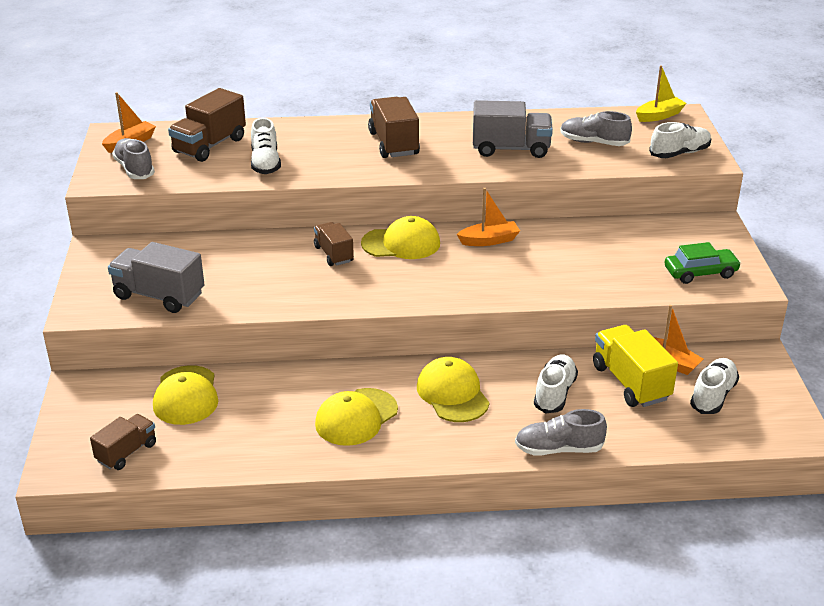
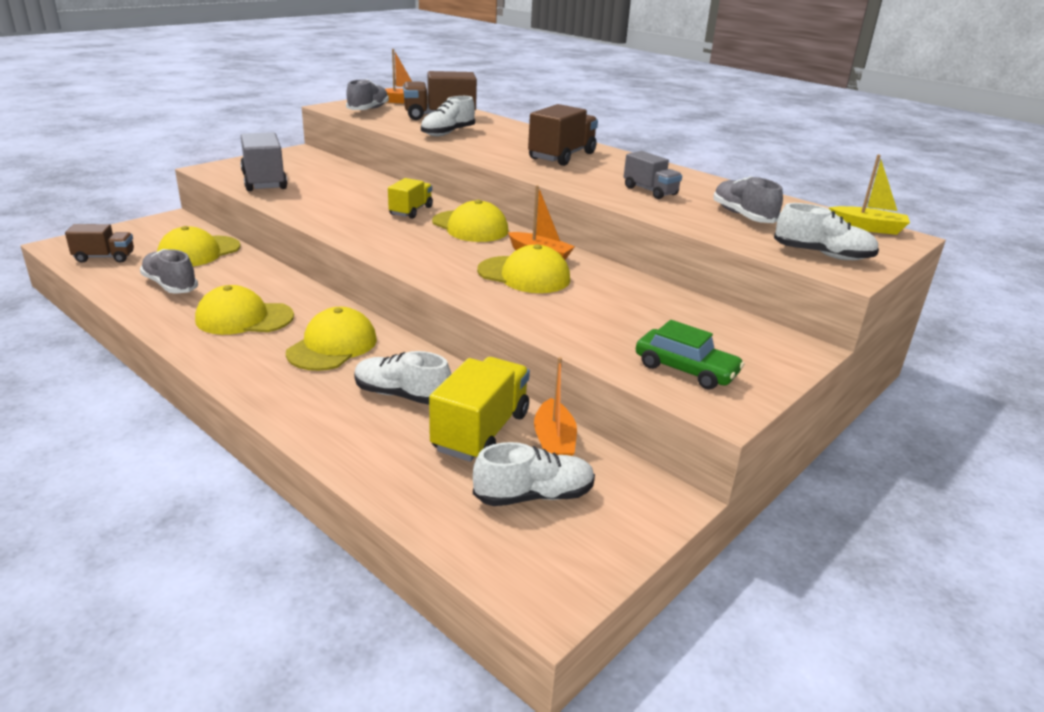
camera: 45 degrees right, 5 degrees down
brown truck [314,222,354,266] -> yellow truck [388,178,433,219]
grey truck [473,100,553,158] -> grey truck [624,151,682,199], size x0.62
grey shoe [515,409,607,455] -> grey shoe moved to [140,249,198,294]
white shoe [534,354,578,413] -> white shoe turned 135 degrees counterclockwise [354,351,451,405]
none -> yellow cap [477,244,570,293]

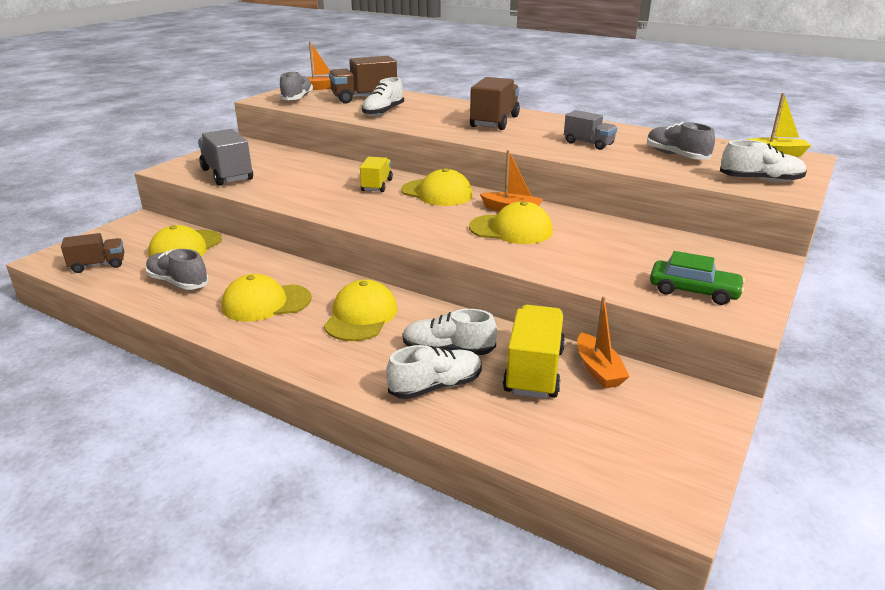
camera: 10 degrees left, 0 degrees up
white shoe [473,442,595,506] -> white shoe moved to [386,345,482,399]

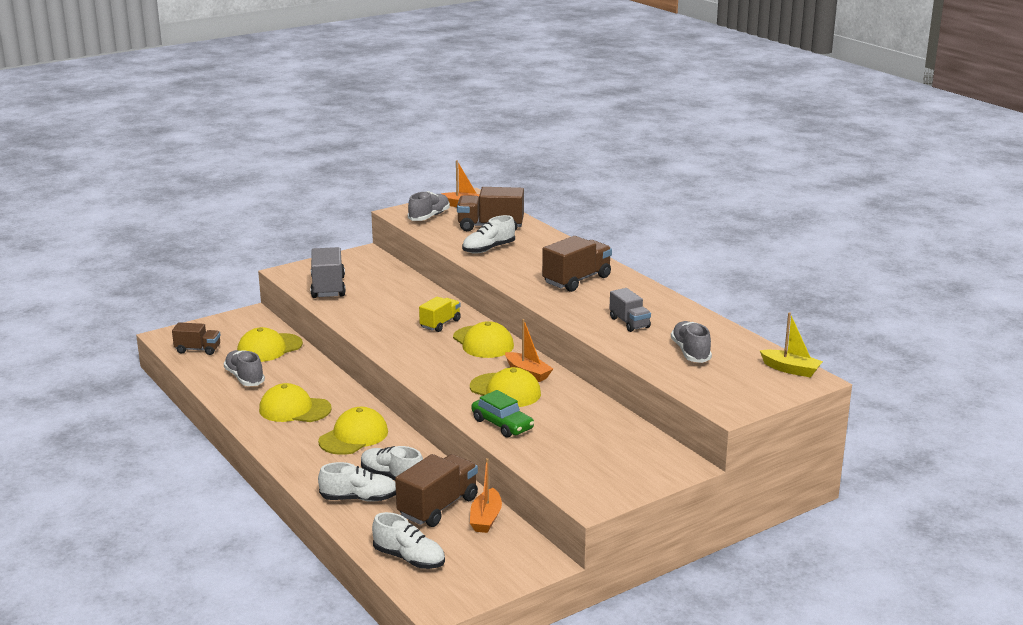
camera: 25 degrees right, 5 degrees down
yellow truck [503,305,565,399] -> brown truck [395,454,478,527]
green car [650,251,745,305] -> green car moved to [472,390,534,438]
white shoe [720,140,807,183] -> white shoe moved to [372,512,445,569]

